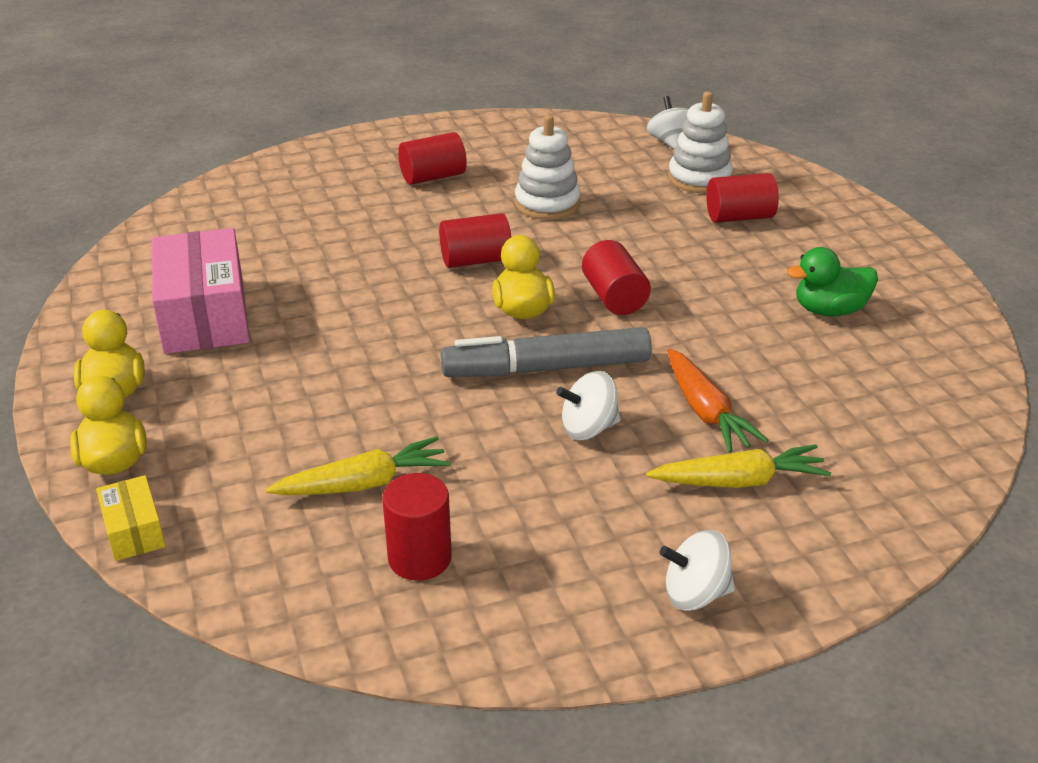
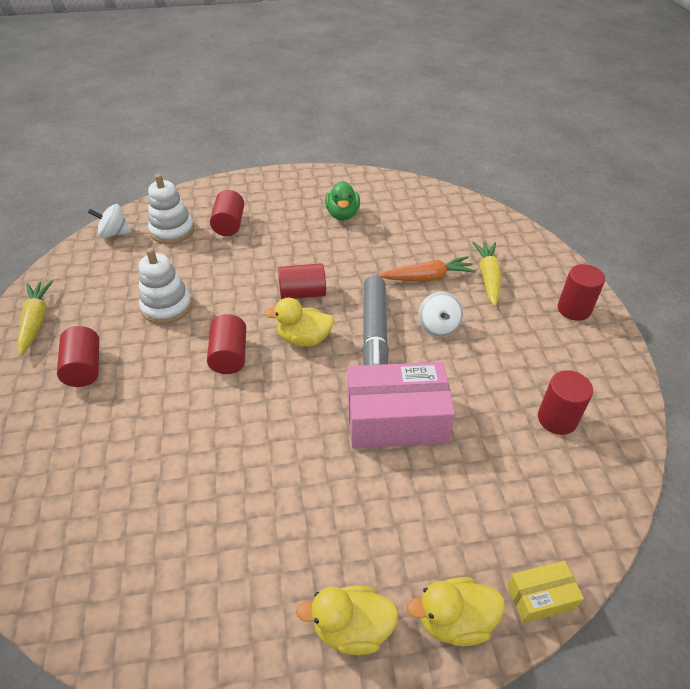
camera: 80 degrees left, 10 degrees up
pink box [152,228,250,354] -> pink box moved to [348,362,455,448]
yellow carrot [266,436,451,495] -> yellow carrot moved to [17,280,53,355]
white spinning top [660,530,735,611] -> red cylinder [558,264,605,321]

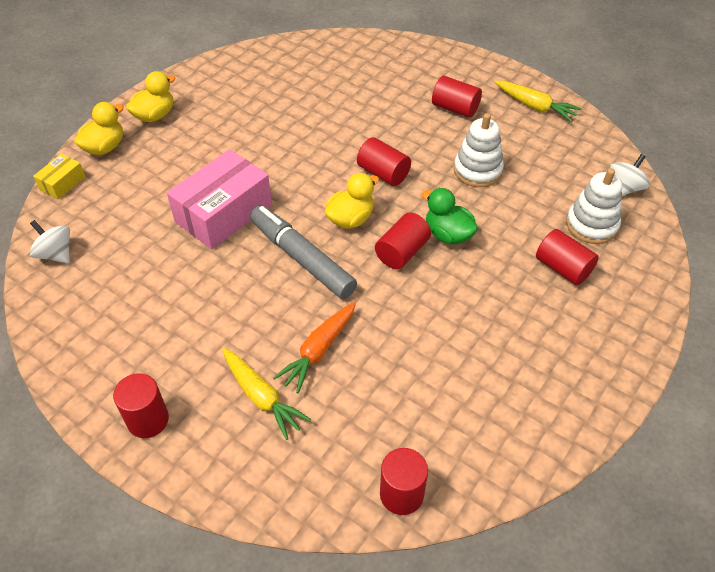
camera: 135 degrees right, 5 degrees up
green duck [325,181,360,221] -> green duck moved to [422,188,478,245]
white spinning top [419,292,463,337] -> white spinning top moved to [30,220,70,263]
red cylinder [538,370,593,435] -> red cylinder moved to [380,448,428,515]

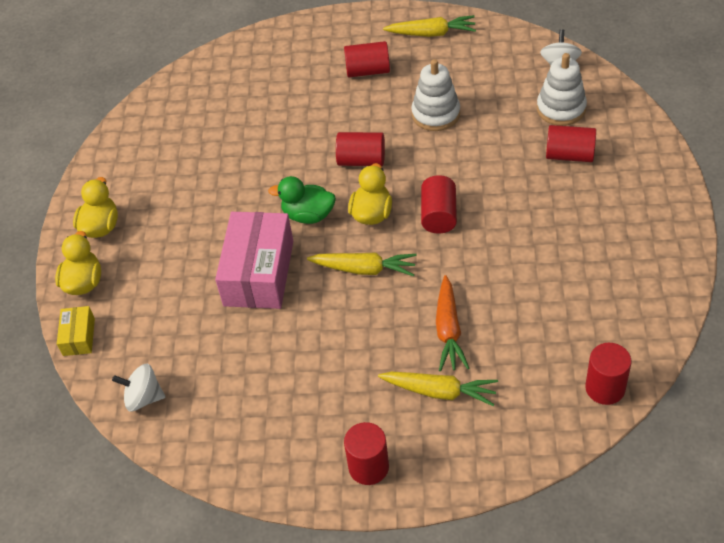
camera: 30 degrees left, 0 degrees up
grey marker [250,205,357,299] -> yellow carrot [307,252,417,276]
green duck [422,188,478,245] -> green duck moved to [268,176,336,224]

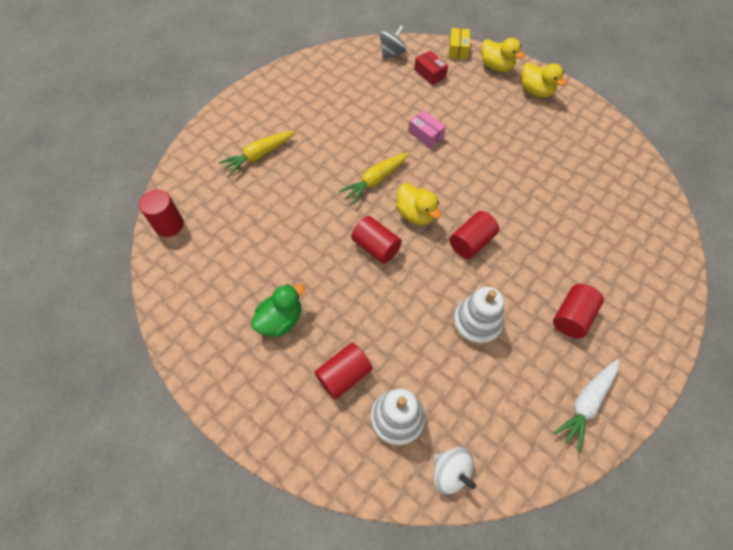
camera: 125 degrees right, 10 degrees up
yellow box [57,306,95,356] -> yellow box turned 60 degrees clockwise [449,28,470,59]
white spinning top [112,364,165,411] -> grey spinning top [380,25,406,59]
pink box [215,212,293,309] -> pink box [408,110,446,148], size x0.48
green duck [268,176,336,224] -> green duck moved to [251,284,305,337]
red cylinder [344,422,389,485] -> none
yellow carrot [383,15,476,37] -> white carrot [553,359,619,452]
orange carrot [436,275,469,371] -> none
none -> red box [414,51,448,85]

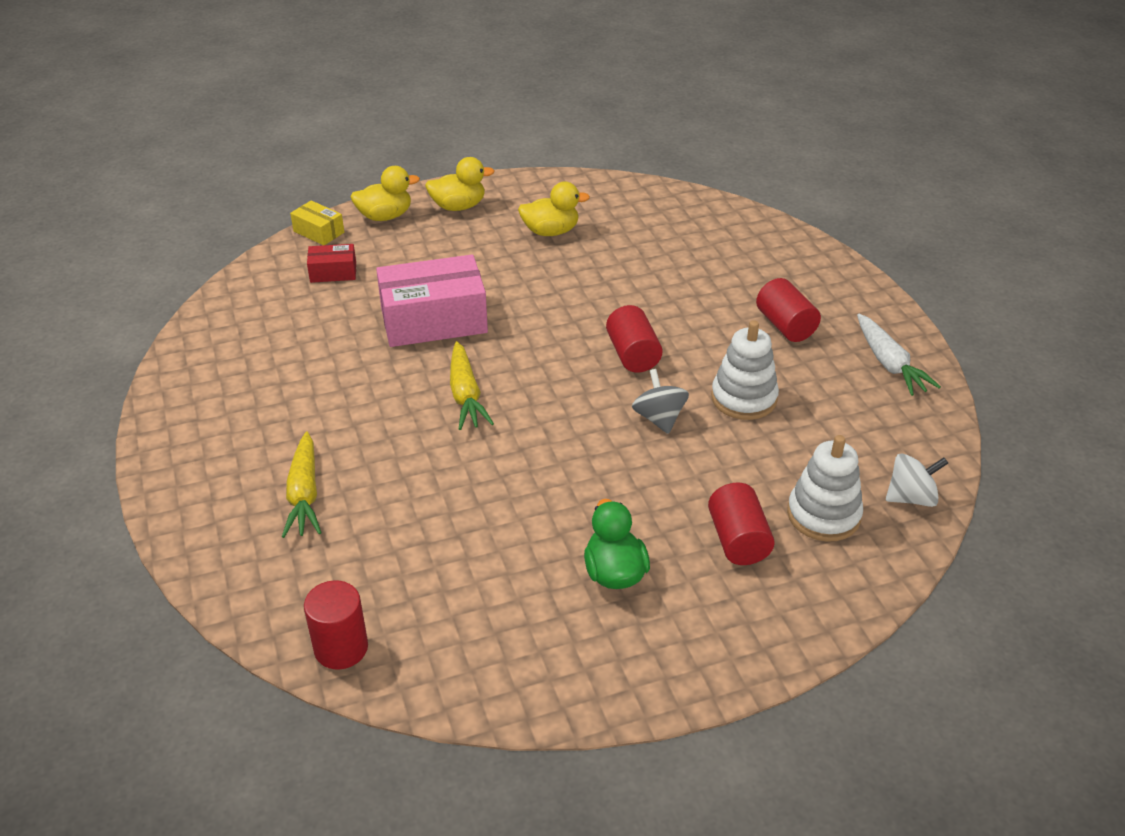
camera: 60 degrees left, 20 degrees down
red cylinder [351,216,402,264] -> none
grey spinning top [380,25,406,59] -> grey spinning top moved to [632,369,689,434]
yellow duck [396,183,441,225] -> yellow duck moved to [518,182,590,236]
pink box [408,110,446,148] -> pink box [376,254,488,347], size x2.07

